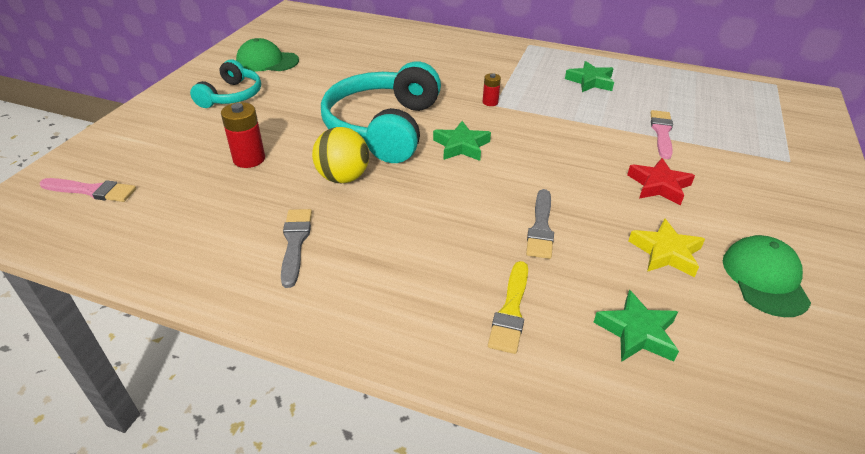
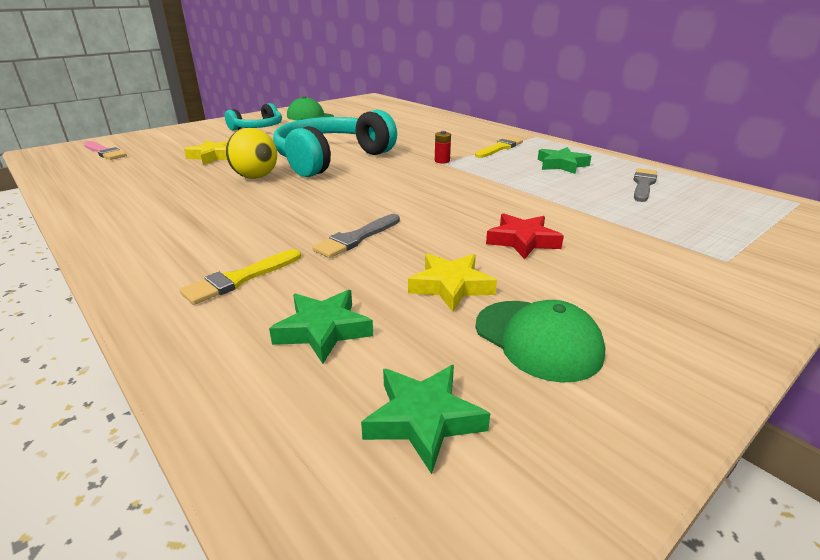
camera: 30 degrees right, 10 degrees down
red battery [221,102,265,168] -> yellow star [184,140,228,165]
grey brush [281,209,312,288] -> grey brush moved to [634,168,657,202]
green star [433,121,491,161] -> green star moved to [361,365,490,474]
pink brush [650,110,673,159] -> none
green cap [723,235,811,317] -> green cap turned 105 degrees clockwise [475,300,605,383]
none -> yellow brush [475,137,523,158]

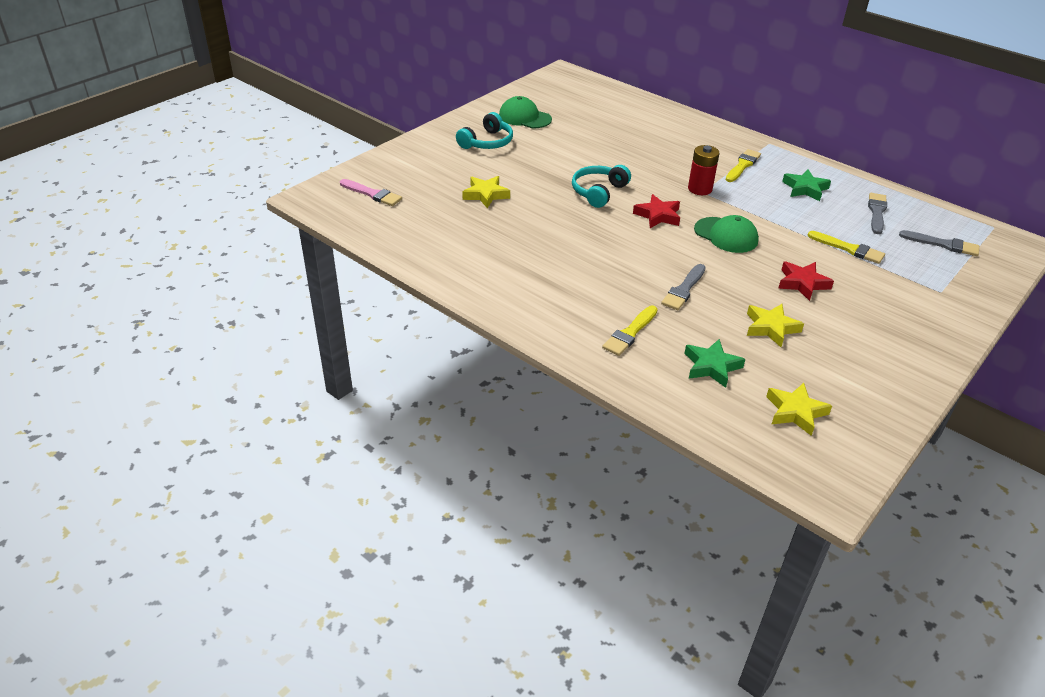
camera: 10 degrees left, 10 degrees up
yellow ball [226,128,277,179] -> none
turquoise headphones [273,110,397,177] -> turquoise headphones [572,165,631,208], size x0.55
green star [361,365,490,474] -> yellow star [766,383,832,436]
red battery [435,131,451,164] -> red battery [688,145,720,195], size x1.72
green cap [475,300,605,383] -> green cap moved to [694,215,759,253]
none -> red star [633,194,680,228]
none -> yellow brush [808,231,885,264]
none -> grey brush [899,230,979,256]

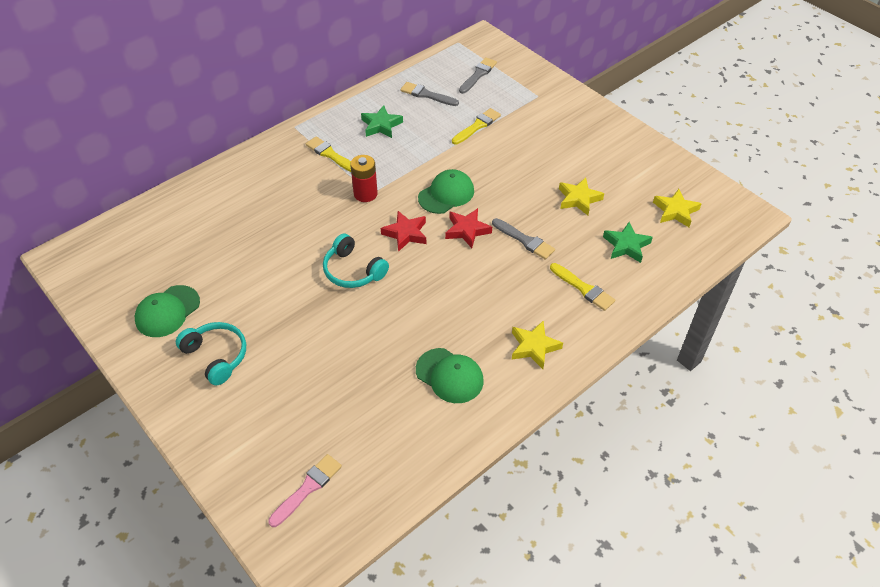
camera: 80 degrees left, 10 degrees up
yellow star [462,176,510,208] -> yellow star moved to [512,320,563,369]
red star [778,262,834,301] -> red star moved to [445,208,492,248]
none -> green cap [416,348,484,403]

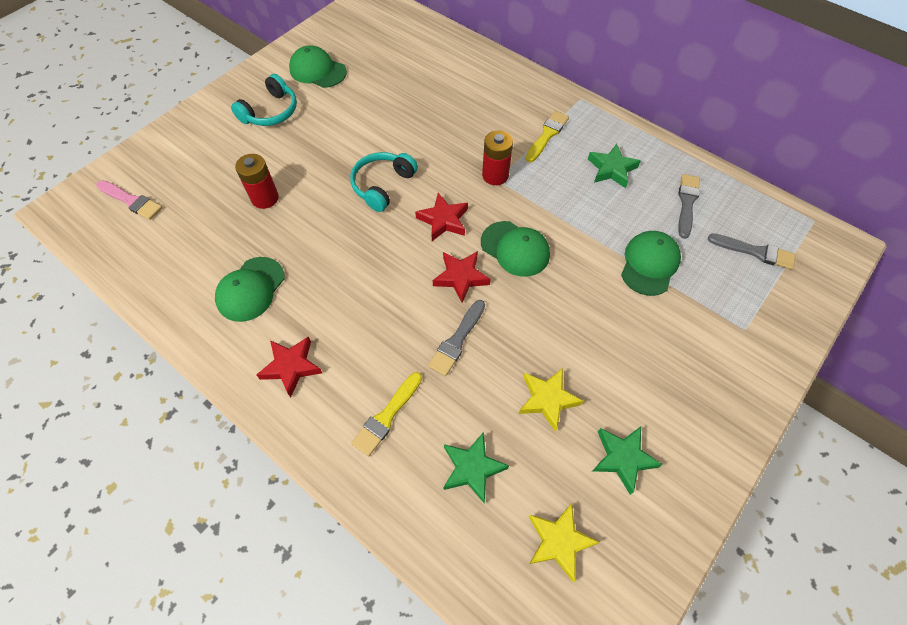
camera: 80 degrees right, 10 degrees up
yellow brush [452,108,501,145] -> green cap [621,231,681,296]
yellow star [512,320,563,369] -> red star [257,337,322,397]
none -> red battery [235,154,279,209]
none -> green star [592,426,663,495]

